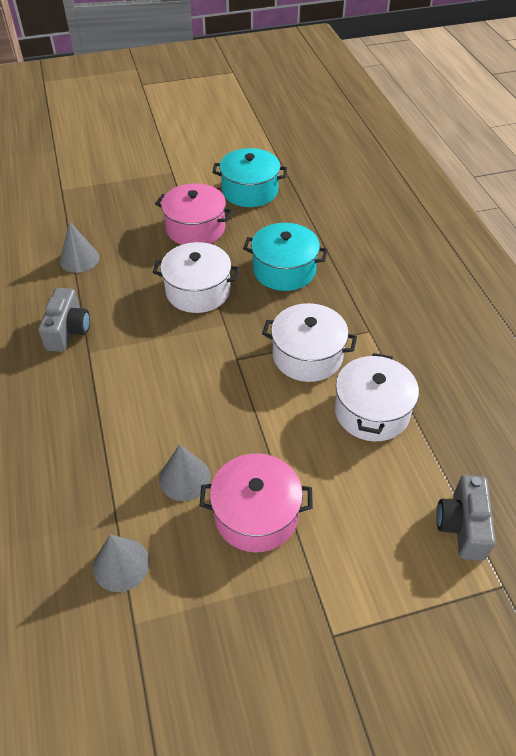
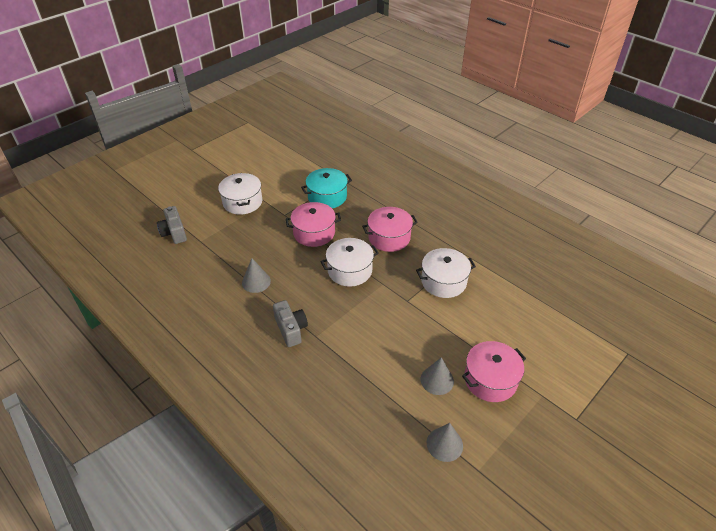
camera: 30 degrees left, 5 degrees down
turquoise pot [243,223,328,291] -> pink pot [362,207,418,252]
white pot [335,353,419,442] -> white pot moved to [218,173,262,215]
grey camera [436,475,495,561] -> grey camera moved to [157,206,187,244]

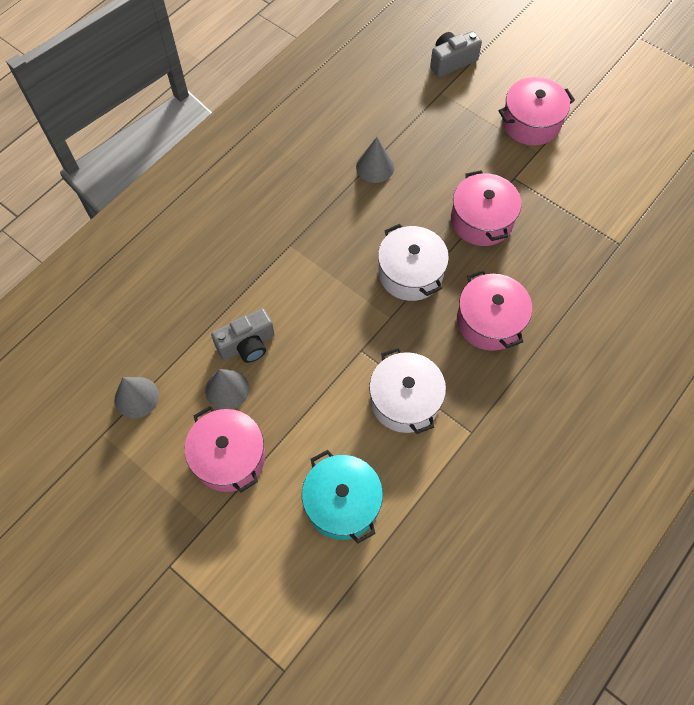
camera: 85 degrees right, 20 degrees up
white pot [218,173,262,215] -> pink pot [498,77,575,146]
grey camera [273,300,308,347] -> grey camera moved to [211,308,275,363]
turquoise pot [301,168,352,208] -> turquoise pot moved to [302,450,383,543]

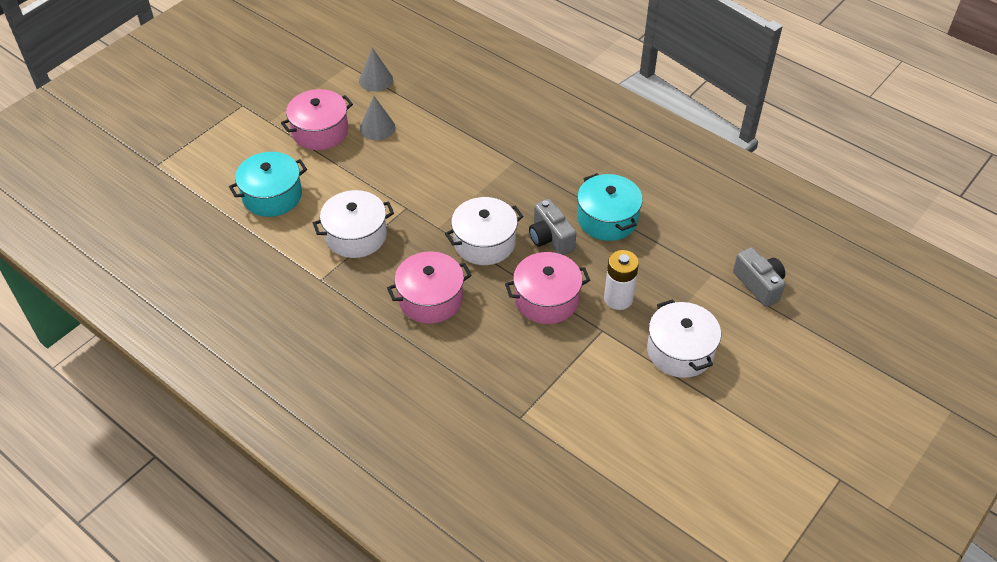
camera: 90 degrees right, 15 degrees down
grey camera [211,308,275,363] -> grey camera moved to [529,199,576,255]
grey cone [356,137,394,183] -> turquoise pot [577,173,643,241]
pink pot [498,77,575,146] -> white pot [647,299,721,378]
none -> white battery [604,250,639,310]

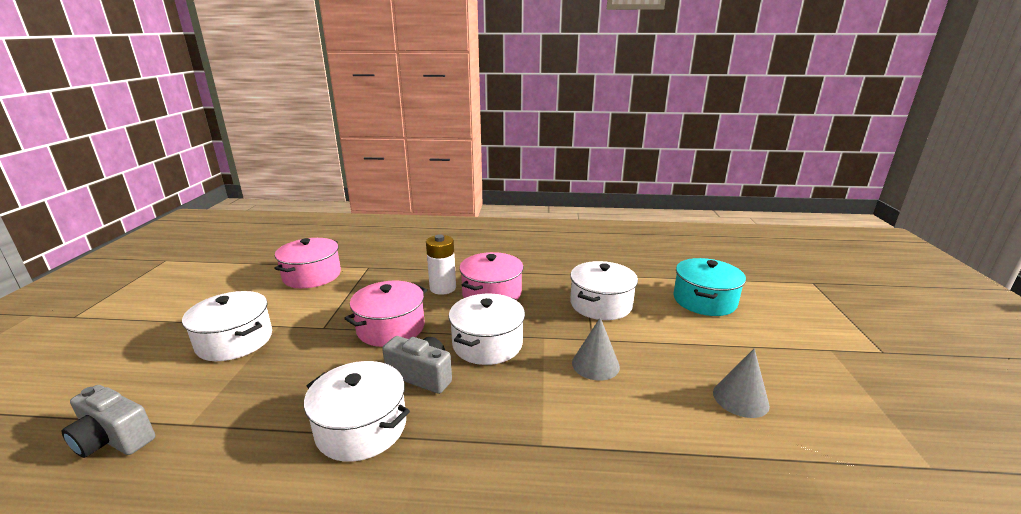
camera: 145 degrees right, 25 degrees down
pink pot [281,89,353,150] -> pink pot moved to [274,238,341,288]
grey cone [359,48,393,91] -> grey cone moved to [572,317,620,380]
turquoise pot [577,173,643,241] -> white pot [304,361,410,462]
white battery [604,250,639,310] -> white battery moved to [426,234,456,295]

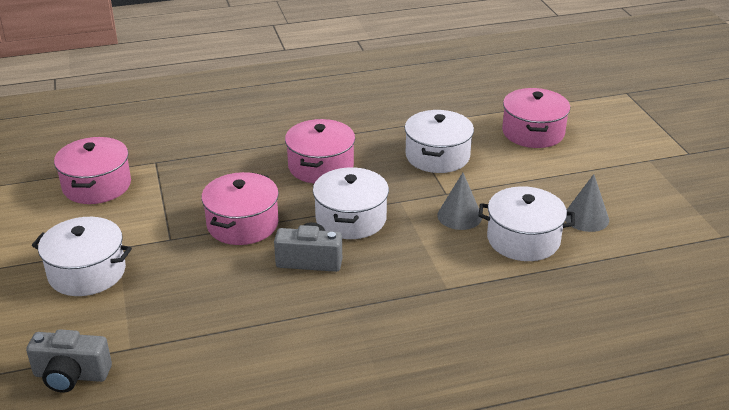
camera: 20 degrees left, 10 degrees up
white pot [304,361,410,462] -> white pot moved to [479,186,575,261]
white battery [426,234,456,295] -> none
turquoise pot [673,258,746,316] -> pink pot [502,88,570,148]

